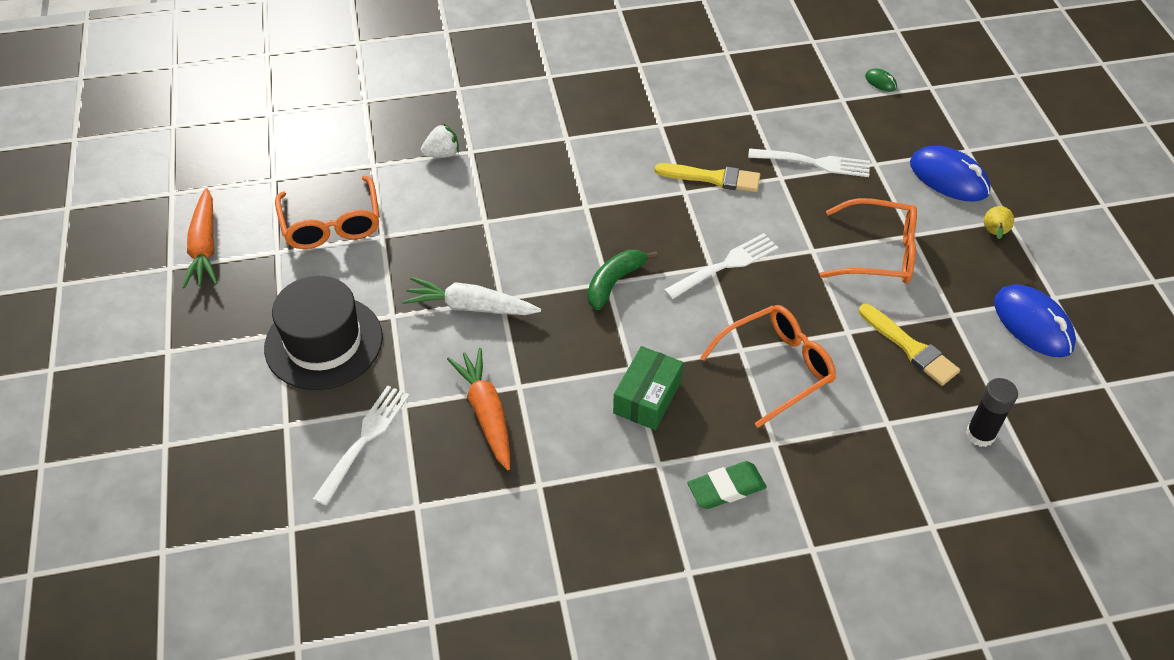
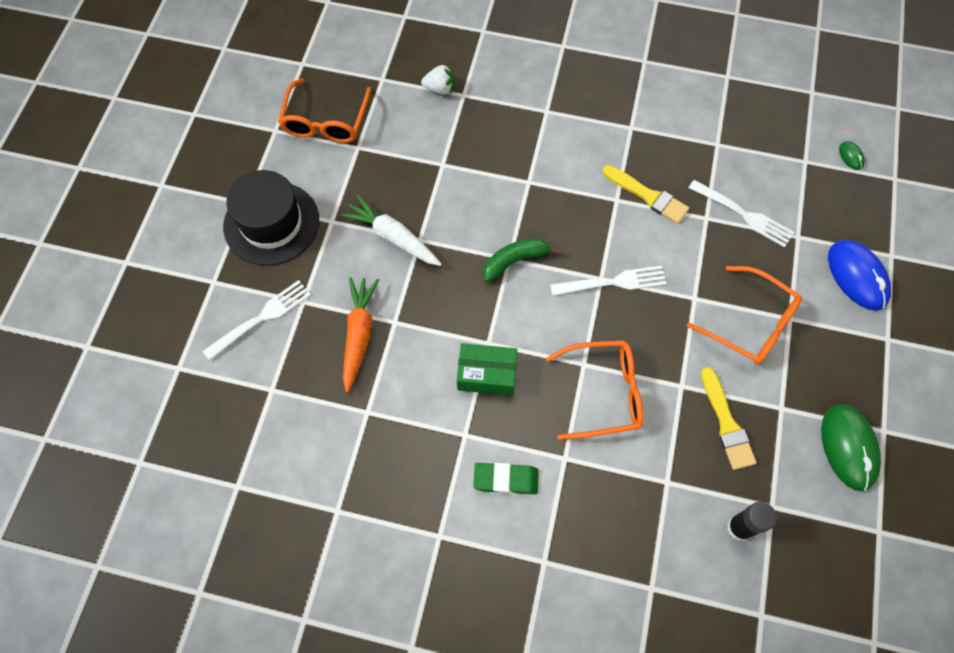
camera: 25 degrees right, 15 degrees up
orange carrot [182,188,217,288] -> none
green box [613,346,683,430] -> green box turned 45 degrees clockwise [457,343,517,395]
yellow pear [984,206,1014,239] -> none
blue mouse [994,284,1076,357] -> green mouse [821,404,881,491]

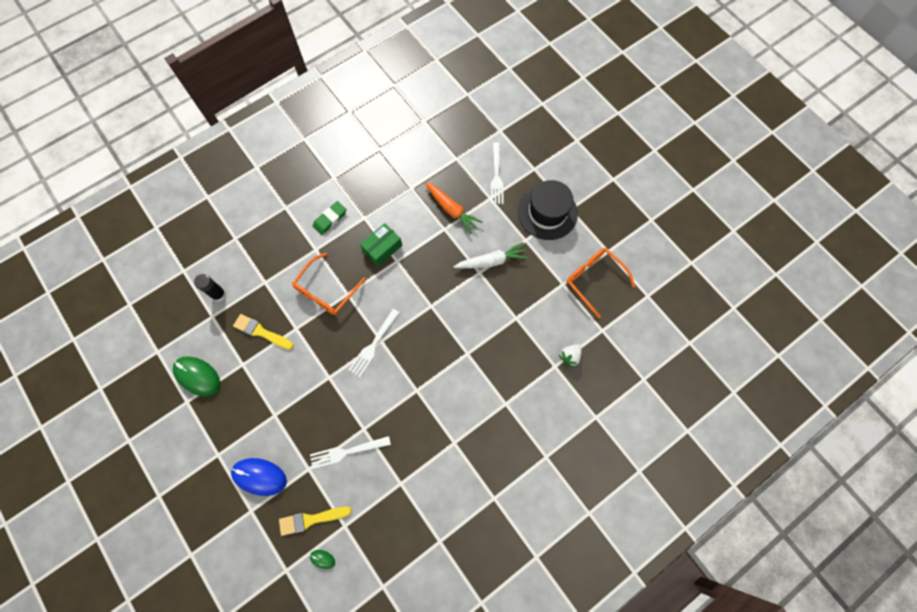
camera: 130 degrees right, 5 degrees up
green banana [483,238,560,282] -> none
yellow brush [602,165,689,224] -> yellow brush moved to [279,506,352,536]
orange glasses [687,266,802,365] -> none

